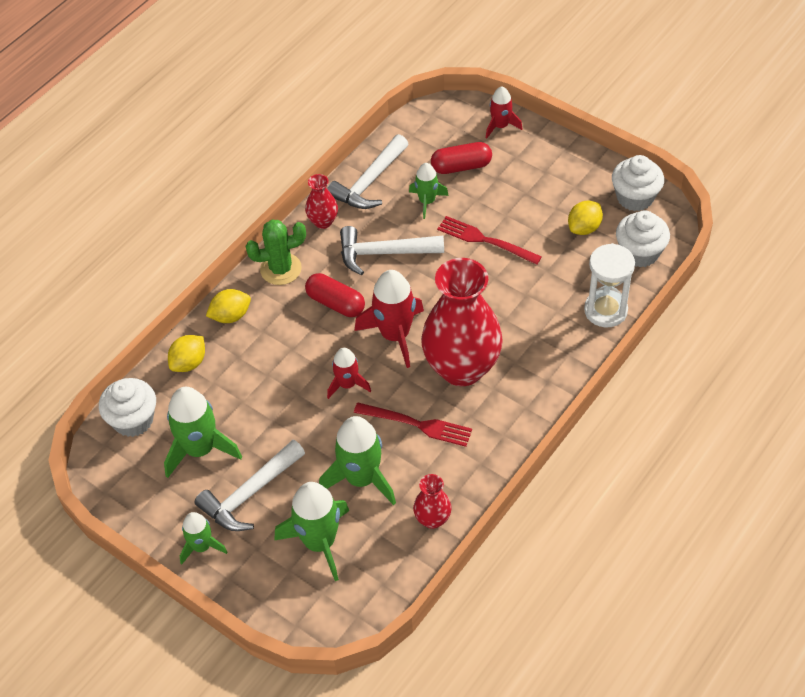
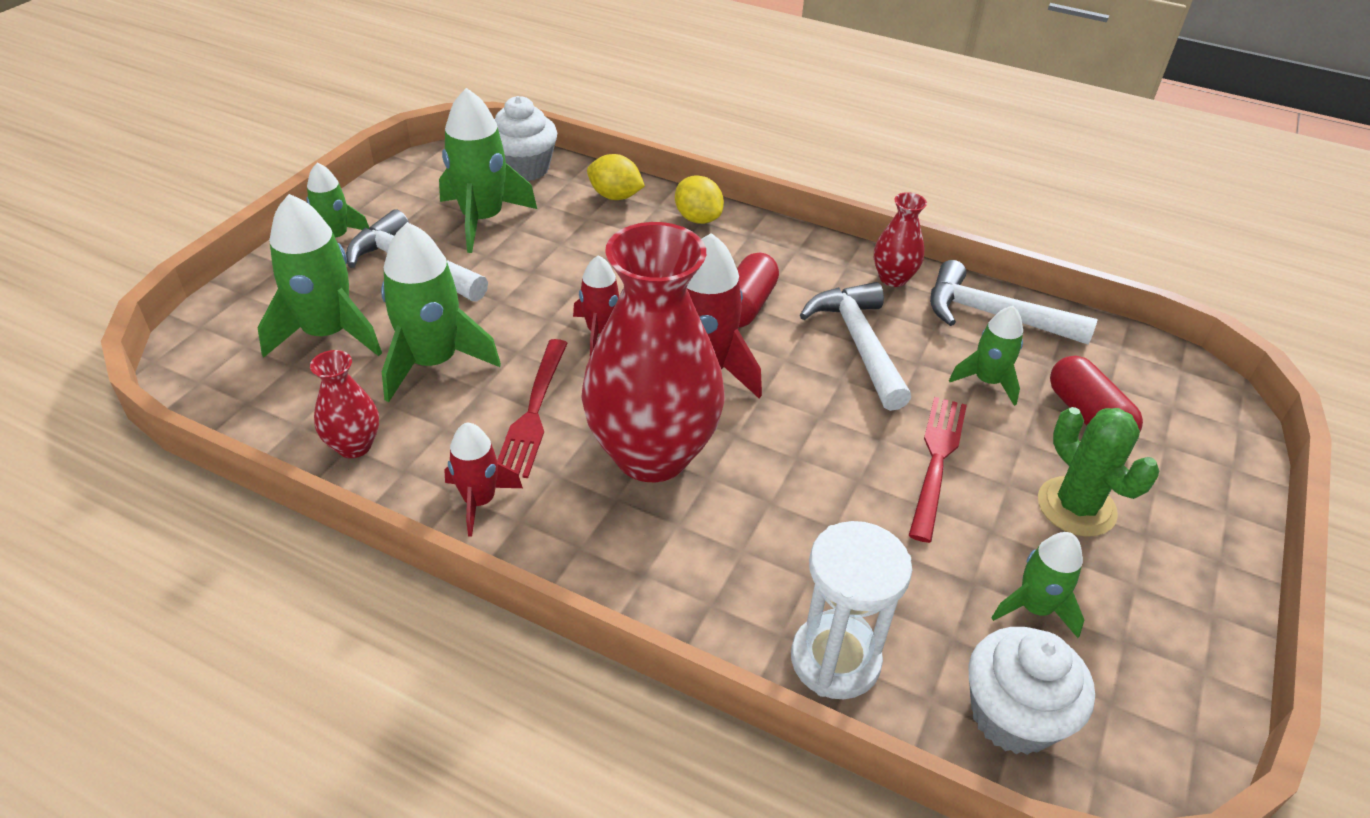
camera: 75 degrees right, 10 degrees down
green cactus [246,220,306,285] -> green cactus moved to [1038,407,1159,537]
red rocket [486,87,522,138] -> red rocket moved to [444,423,523,537]
yellow lemon [568,201,603,235] -> green rocket [991,532,1084,638]
white cupcake [612,155,664,211] -> none

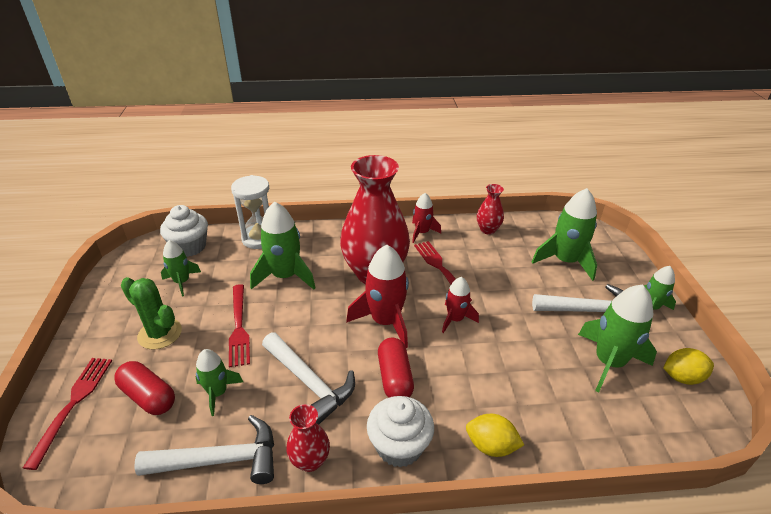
camera: 150 degrees right, 5 degrees down
green rocket [381,222,501,402] -> green rocket moved to [250,201,316,290]
white cupcake [494,96,557,181] -> white cupcake moved to [367,396,434,468]
yellow lemon [587,154,645,200] -> yellow lemon moved to [663,348,714,385]
none -> red fork [23,358,112,470]

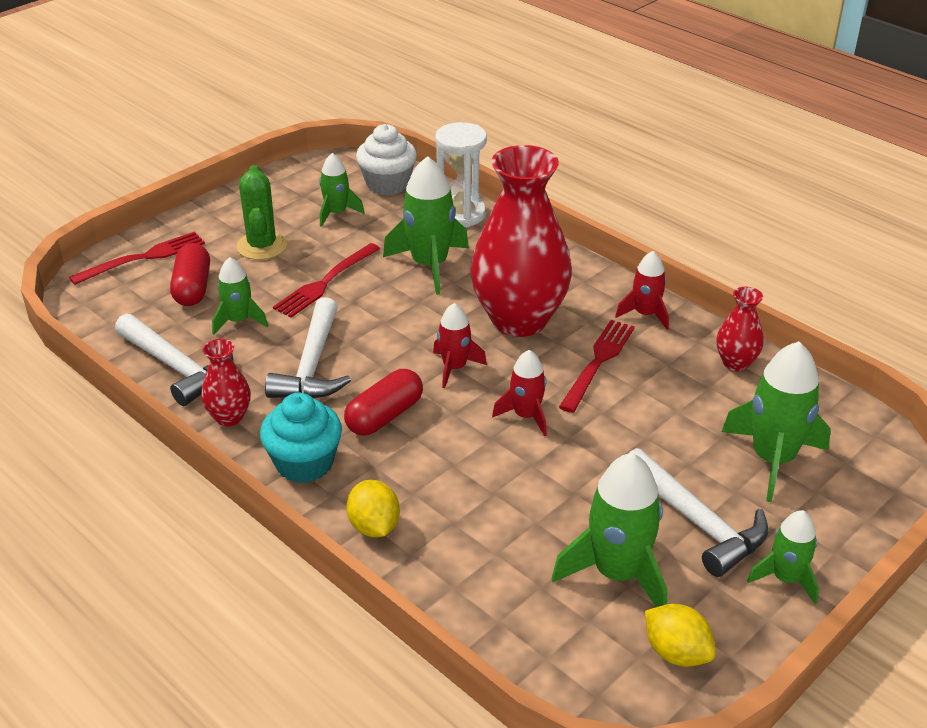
camera: 50 degrees right, 0 degrees up
red rocket [346,245,409,348] -> red rocket [433,303,487,388], size x0.59
white cupcake [367,396,434,468] -> turquoise cupcake [260,393,342,483]

